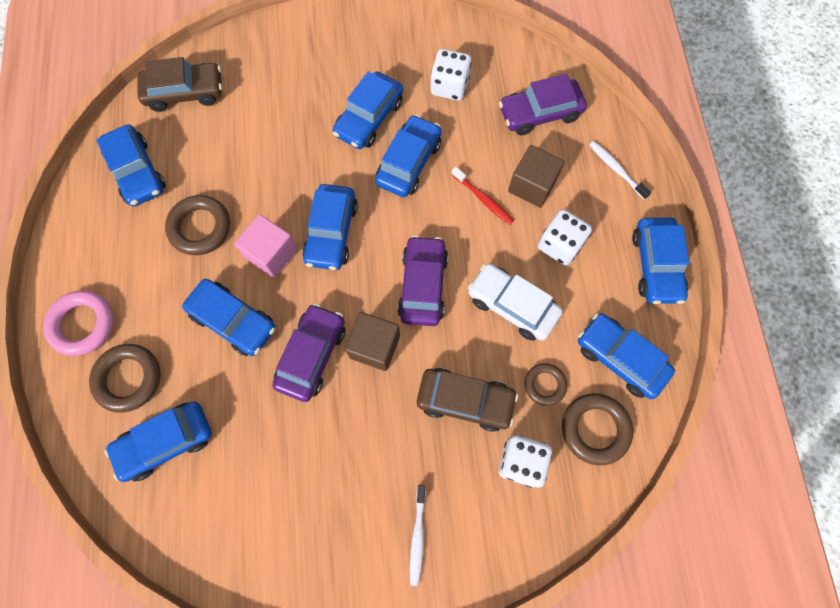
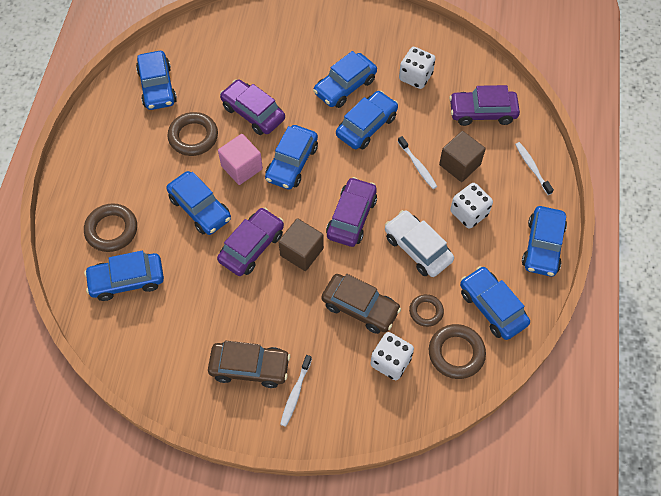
camera: 15 degrees right, 10 degrees down
pink ring [43,291,114,356] -> none
brown car [137,57,222,112] -> brown car moved to [208,341,290,388]
red toothbrush [451,167,514,225] -> white toothbrush [398,136,437,189]
none -> purple car [220,79,285,135]

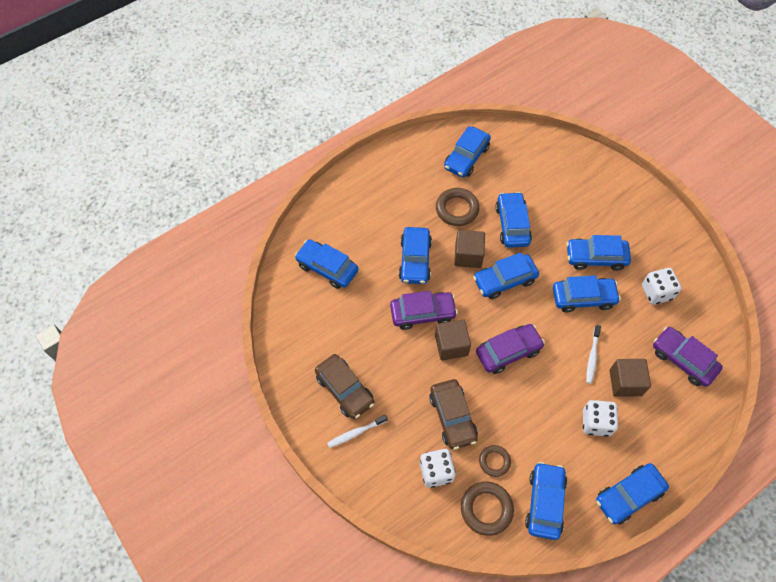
camera: 45 degrees right, 0 degrees up
brown ring [84,203,137,252] -> none
pink cube [218,134,263,185] -> brown cube [454,230,485,268]
purple car [220,79,285,135] -> blue car [495,192,532,248]
white car [385,210,454,277] -> none
white toothbrush [515,142,554,195] -> none

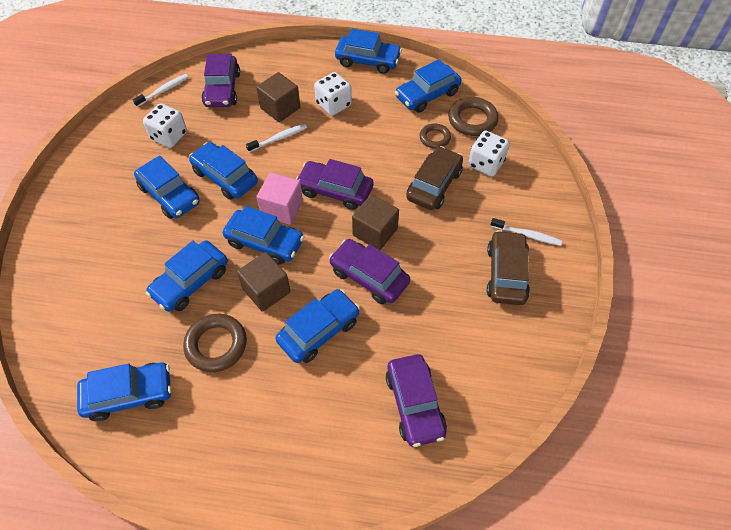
camera: 135 degrees left, 5 degrees down
blue car [295,239,359,289] -> purple car [386,354,447,447]
none -> white toothbrush [133,74,189,107]
none -> pink cube [257,172,303,225]

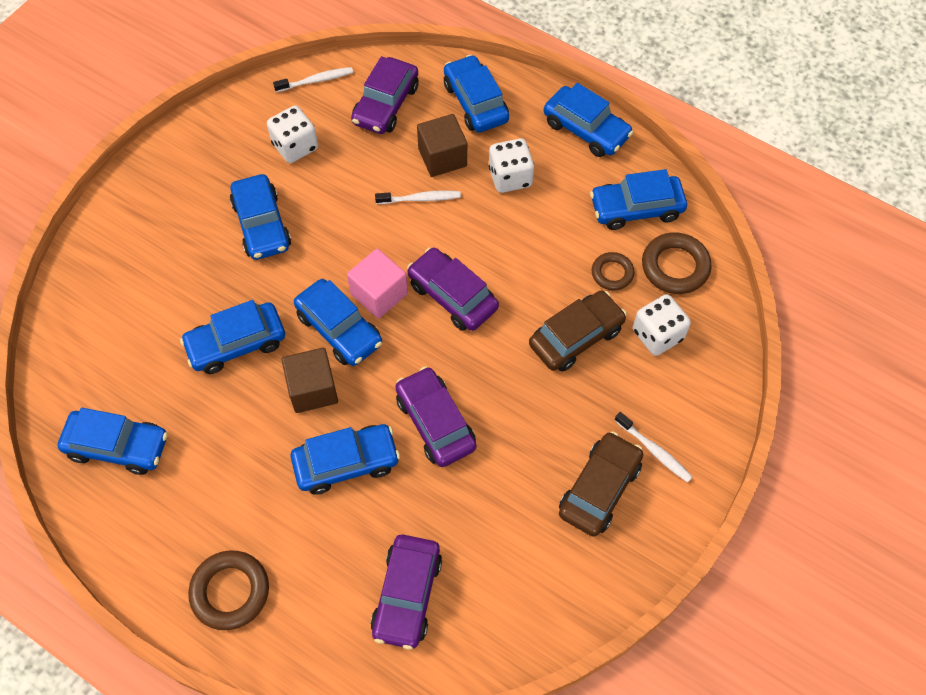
camera: 25 degrees right, 5 degrees up
brown ring [183,314,247,372] -> brown ring moved to [188,550,269,630]
blue car [189,142,258,200] -> blue car moved to [444,55,509,132]
brown cube [352,194,399,250] -> none

